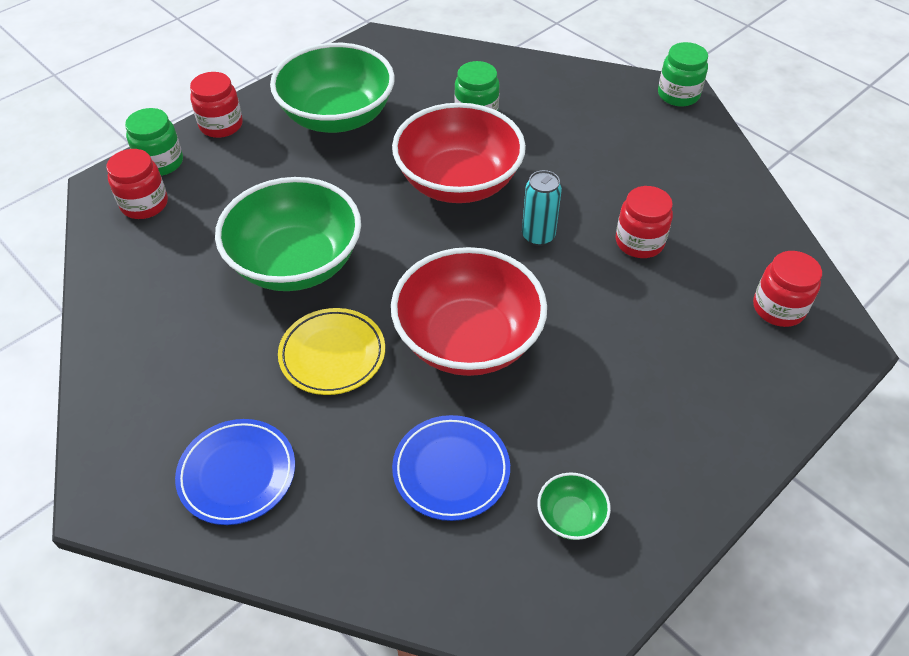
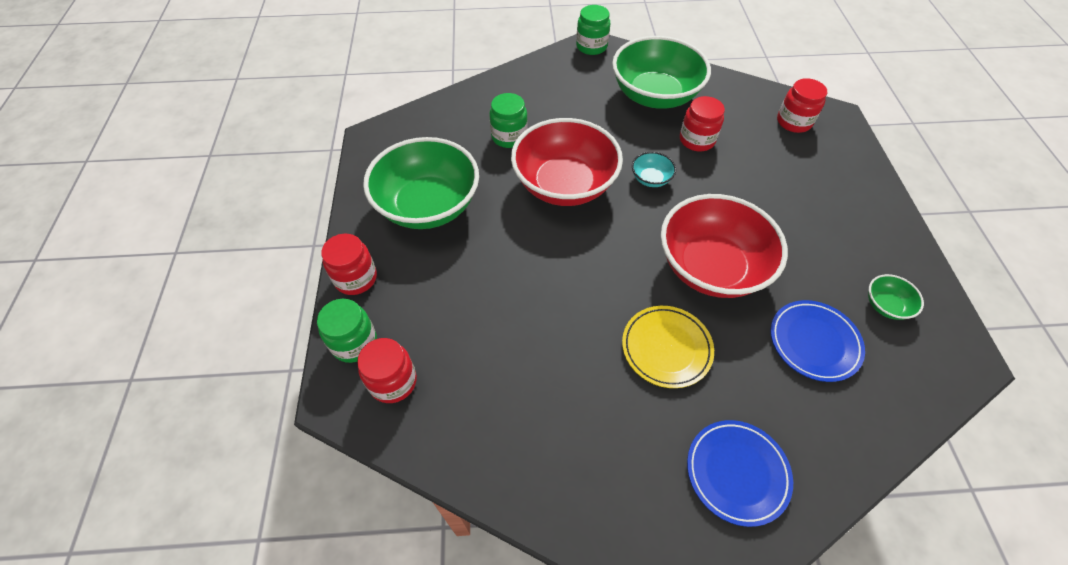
camera: 50 degrees left, 5 degrees up
green bowl [215,177,361,291] -> green bowl moved to [612,36,711,109]
turquoise can [522,170,562,246] -> turquoise bowl [632,152,676,187]

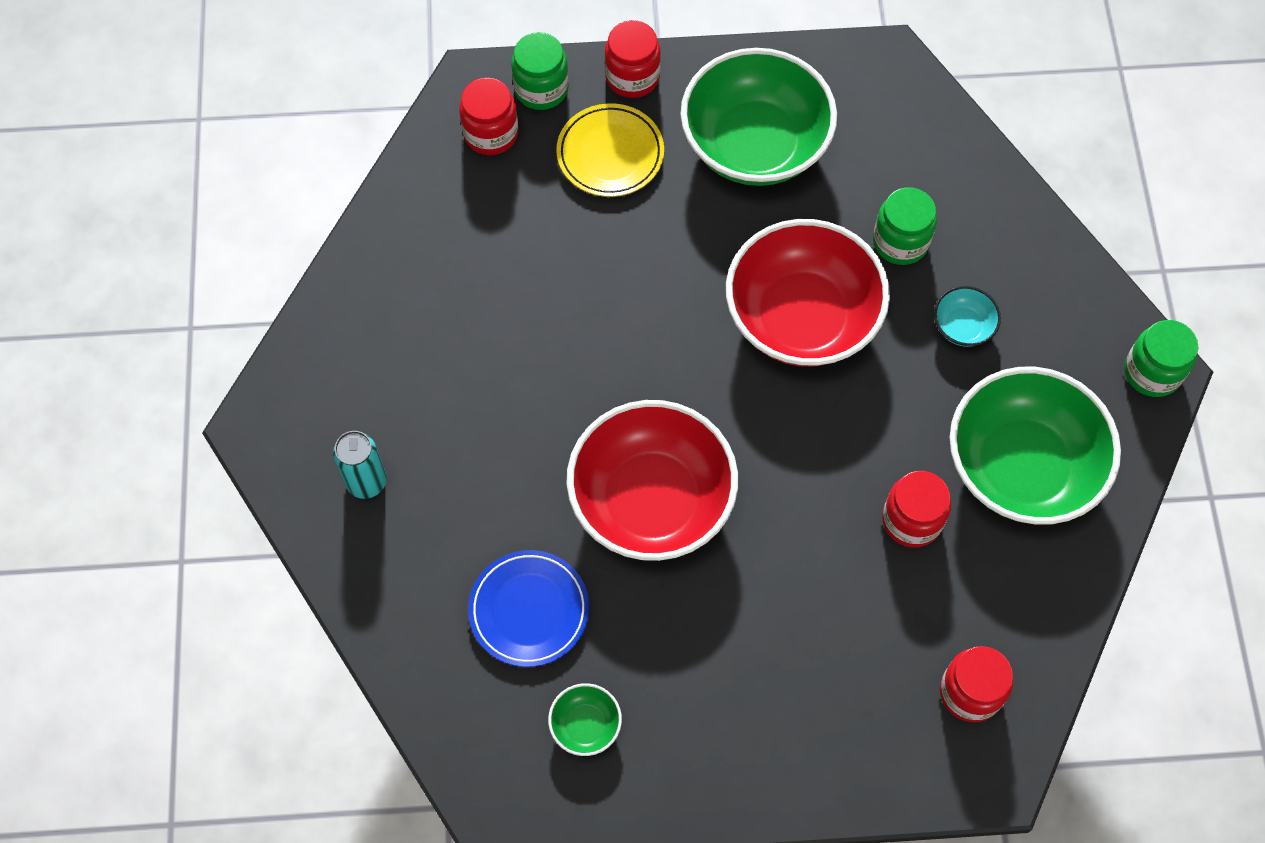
camera: 90 degrees right, 10 degrees up
yellow plate [622,306,714,388] -> yellow plate moved to [556,103,664,197]
turquoise bowl [632,152,676,187] -> turquoise bowl moved to [934,286,1001,347]
blue plate [687,420,793,527] -> turquoise can [333,431,387,499]

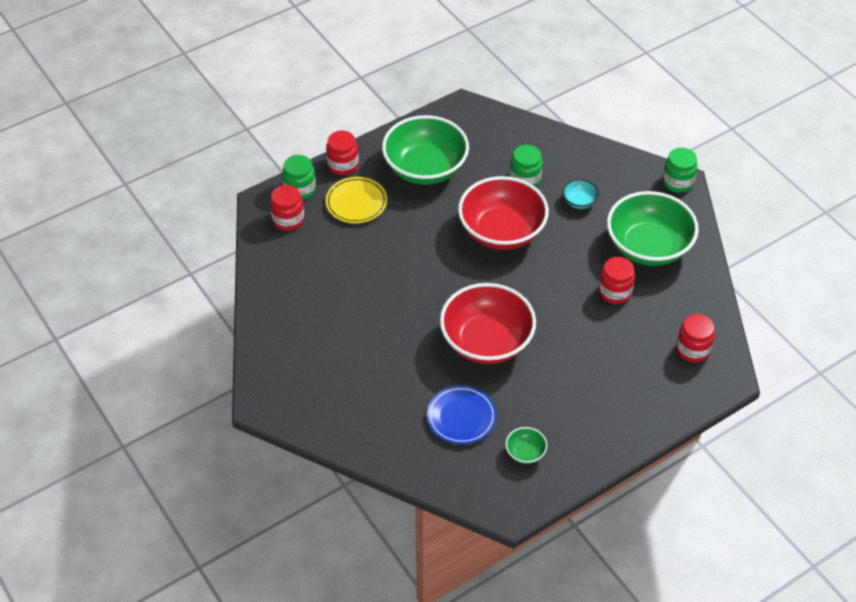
camera: 30 degrees left, 15 degrees down
turquoise can [333,431,387,499] -> none

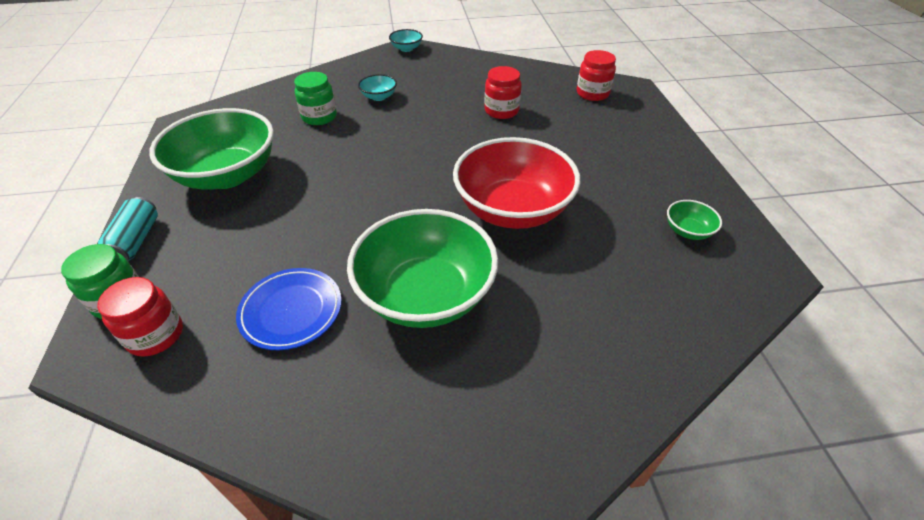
camera: 65 degrees left, 5 degrees down
yellow plate [325,177,387,223] -> none
red jar [326,131,359,175] -> turquoise can [98,197,158,261]
blue plate [427,385,497,444] -> blue plate moved to [236,268,342,350]
red bowl [458,176,549,250] -> none
green bowl [607,191,699,266] -> green bowl moved to [347,209,498,328]
green jar [662,148,698,193] -> turquoise bowl [389,29,423,52]

